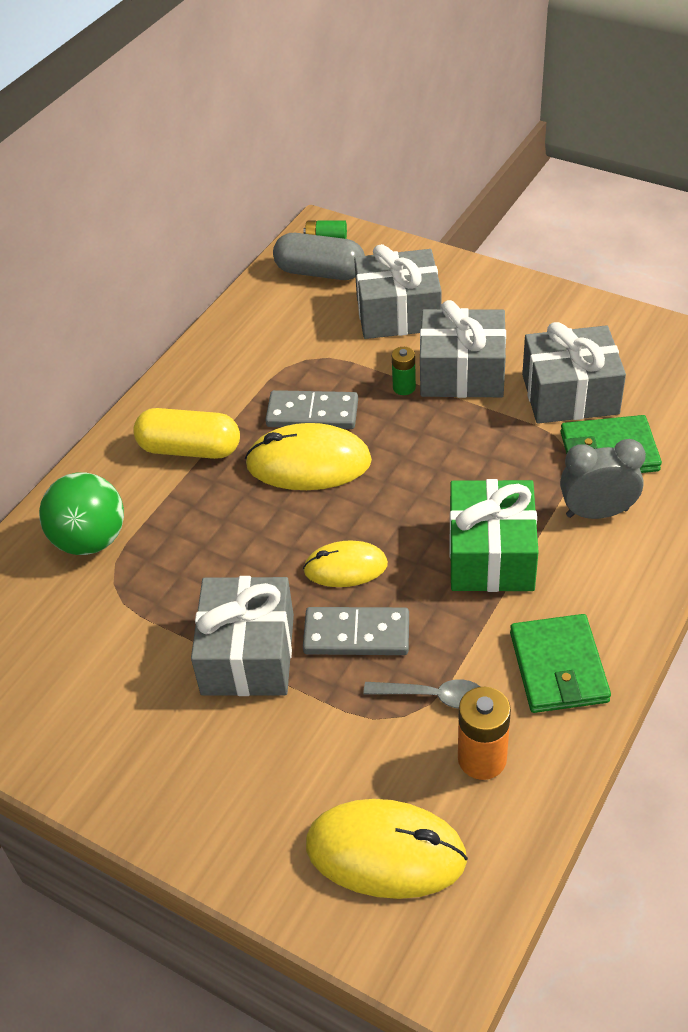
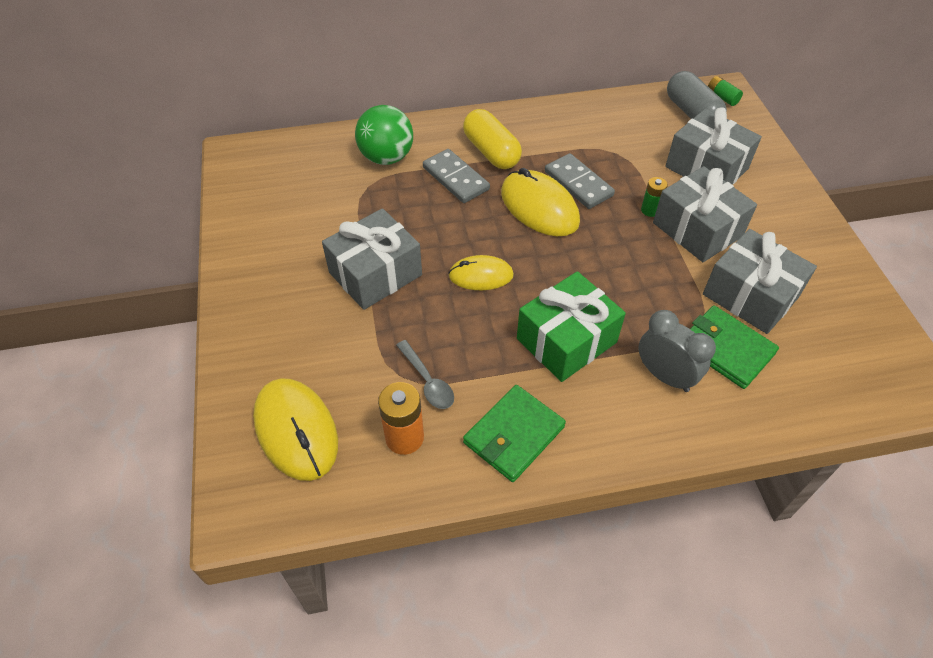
camera: 45 degrees right, 5 degrees up
yellow mouse [303,541,388,587] -> yellow mouse turned 45 degrees counterclockwise [448,255,514,290]
grey domino [303,607,409,655] -> grey domino moved to [423,149,490,203]

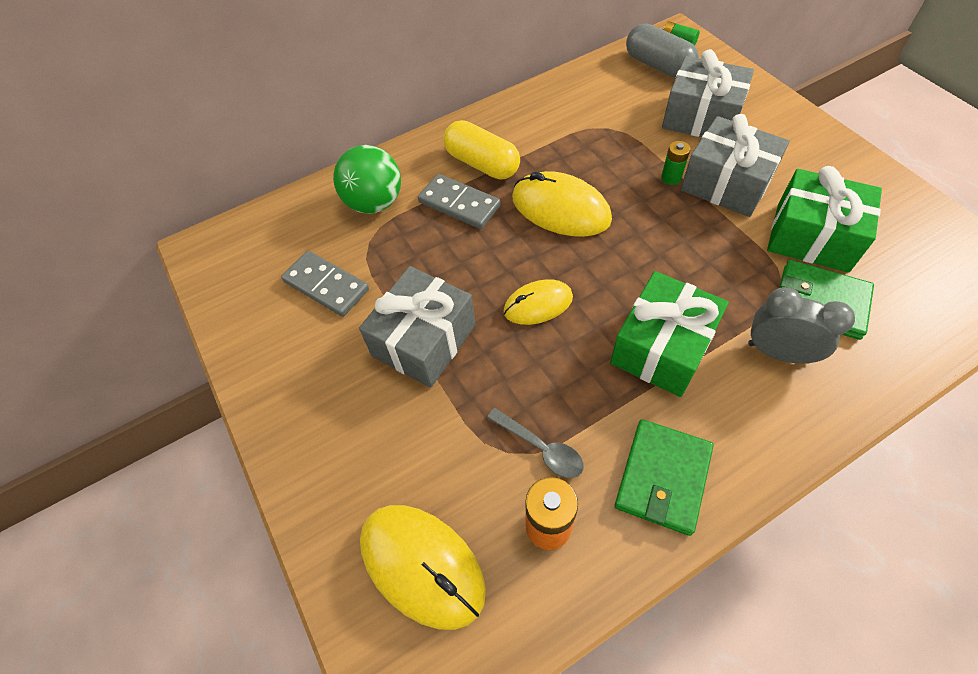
camera: 15 degrees left, 5 degrees up
grey domino [545,153,615,209] -> grey domino moved to [281,251,369,317]
grey gift [703,229,817,334] -> green gift [767,166,882,273]

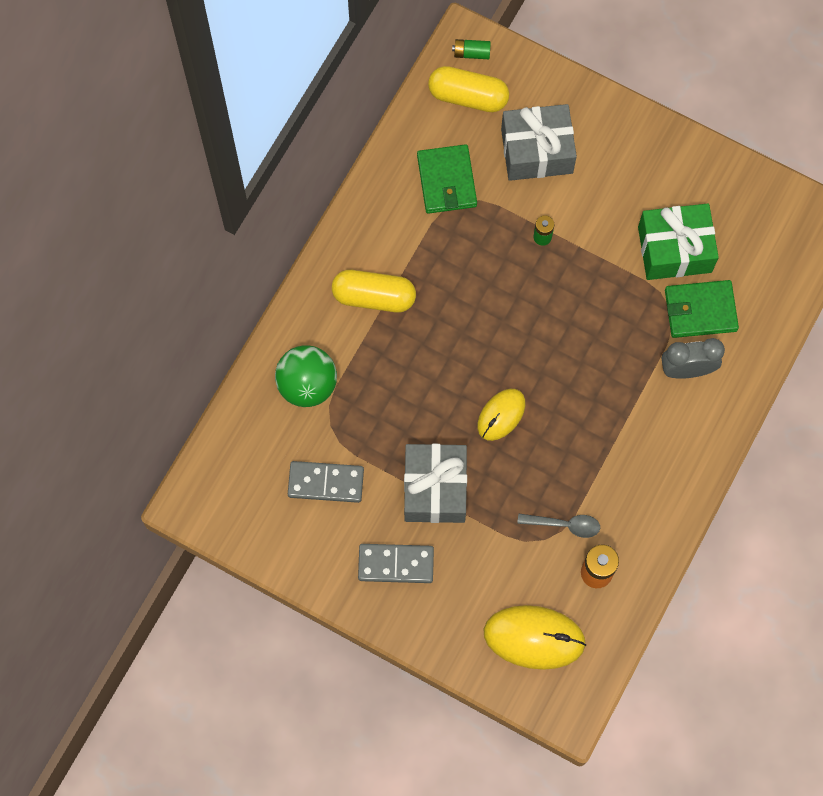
camera: 35 degrees left, 15 degrees up
grey domino [418,174,501,229] -> grey domino moved to [358,544,434,583]
yellow mouse [512,171,612,237] -> none
green gift [610,271,729,397] -> none
green wallet [615,419,714,536] -> green wallet moved to [417,144,477,214]
grey capsule [626,23,699,78] -> yellow capsule [428,66,509,112]
grey gift [681,114,790,217] -> none

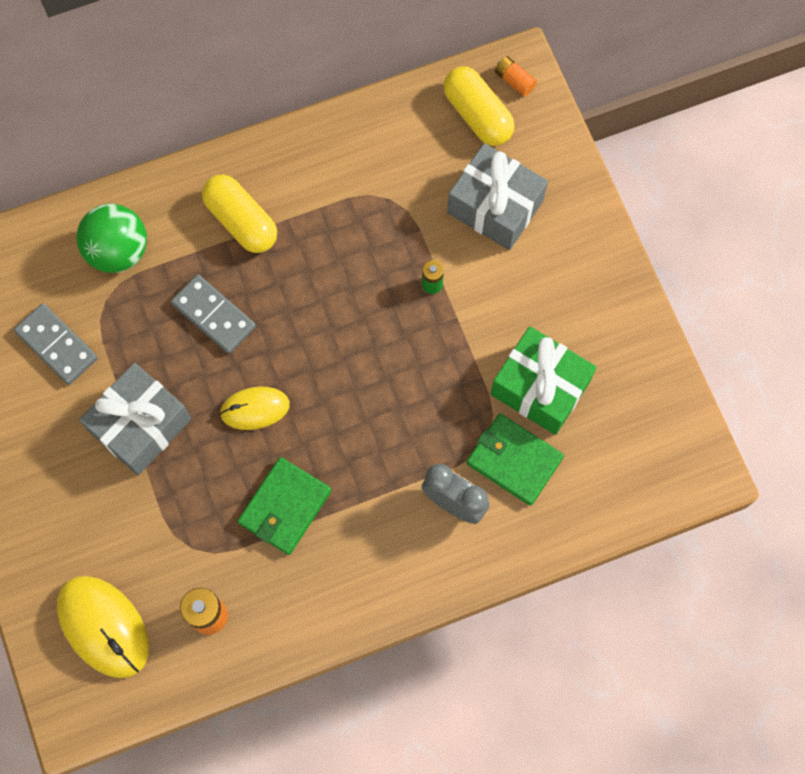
camera: 40 degrees right, 0 degrees up
grey domino [358,544,434,583] -> grey domino moved to [171,274,256,354]
green wallet [417,144,477,214] -> green wallet moved to [238,457,331,555]
green battery [452,39,491,59] -> orange battery [495,56,537,97]
grey spoon [517,514,600,538] -> none

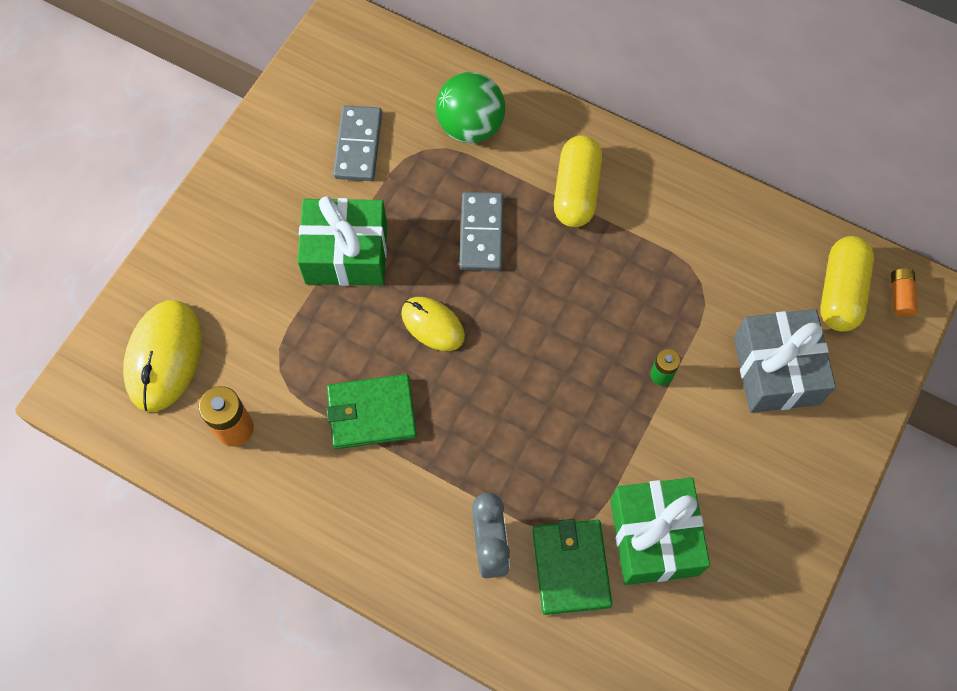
camera: 50 degrees right, 5 degrees down
grey gift [79,363,192,475] -> green gift [297,196,387,286]

